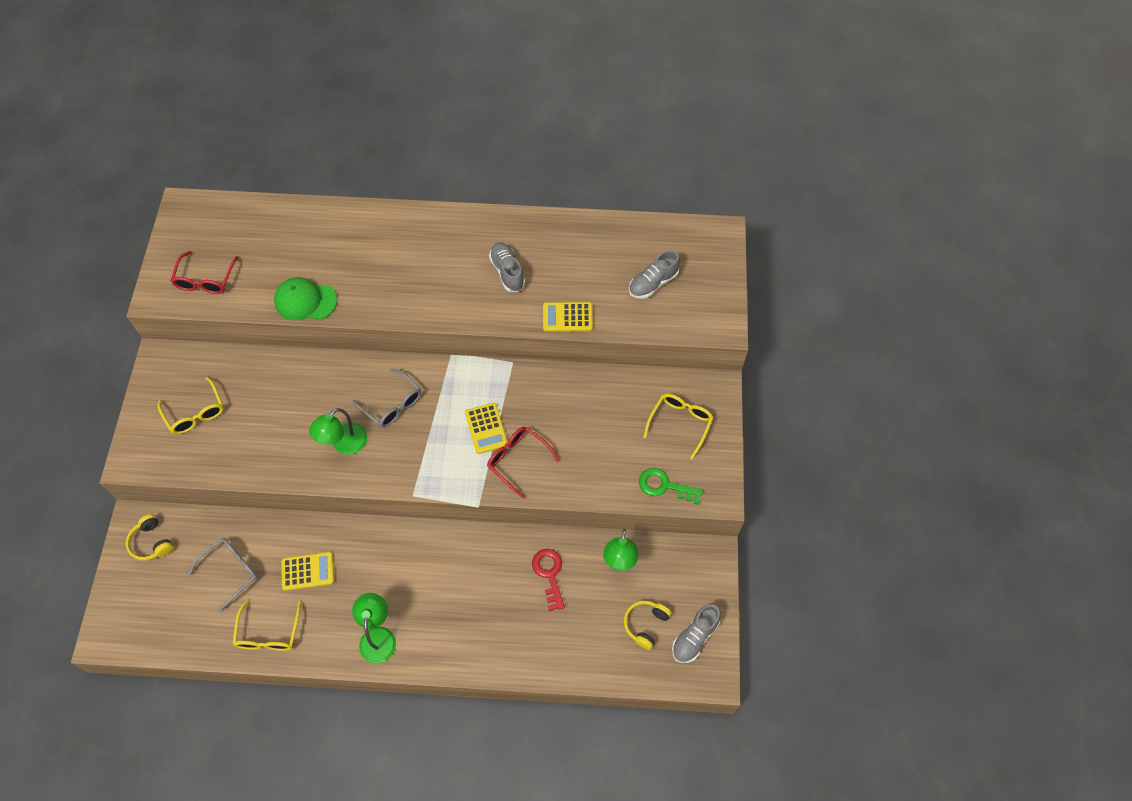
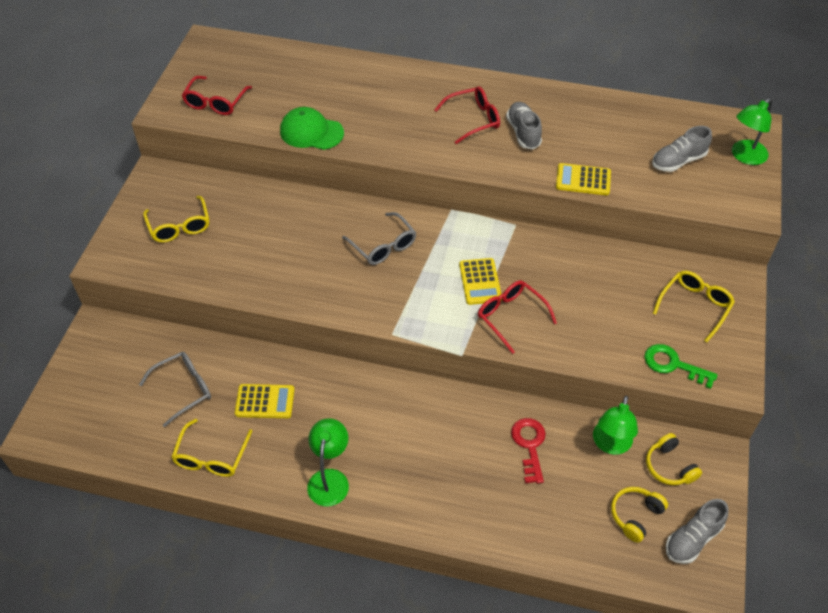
camera: 10 degrees right, 10 degrees down
yellow headphones [126,514,173,561] -> yellow headphones moved to [646,433,702,485]
green lamp [309,408,367,455] -> green lamp moved to [732,98,772,165]
none -> red glasses [434,86,500,144]

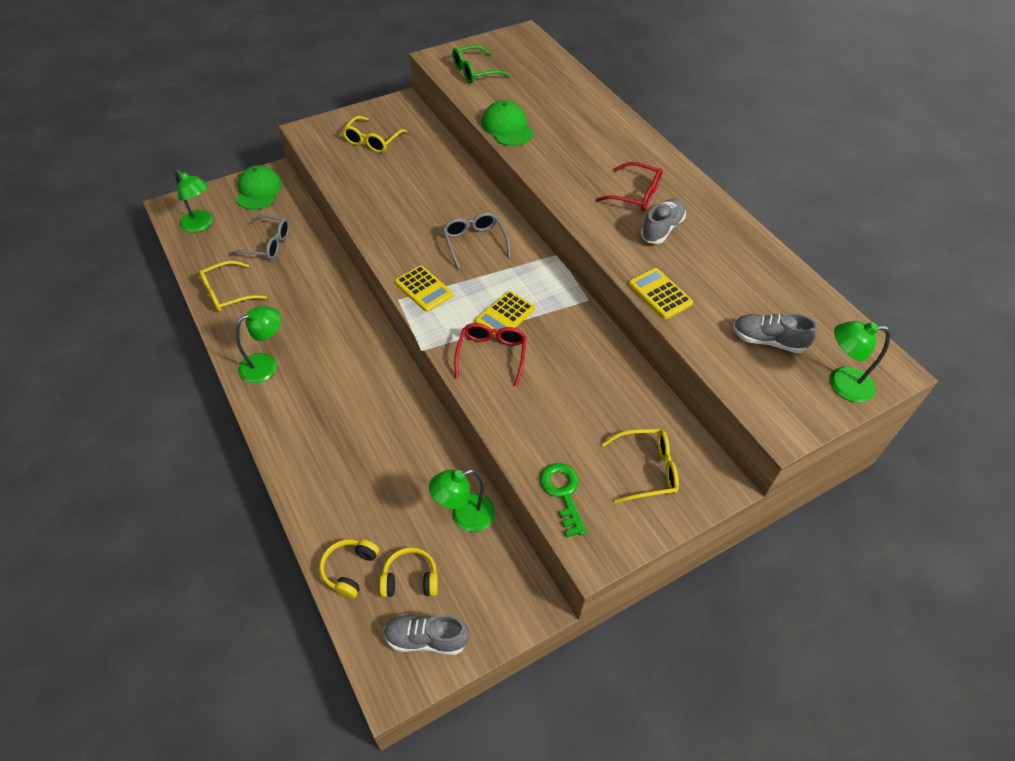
camera: 45 degrees right, 0 degrees up
red glasses [182,76,252,115] -> green glasses [452,45,510,84]
yellow calculator [235,384,295,418] -> yellow calculator moved to [395,265,453,312]
grey glasses [342,212,416,265] -> grey glasses turned 150 degrees clockwise [443,212,511,270]
red key [511,418,546,484] -> none
yellow headphones [646,433,702,485] -> yellow headphones moved to [319,539,379,599]
none -> green lamp [175,170,213,232]
none -> green cap [236,165,282,210]

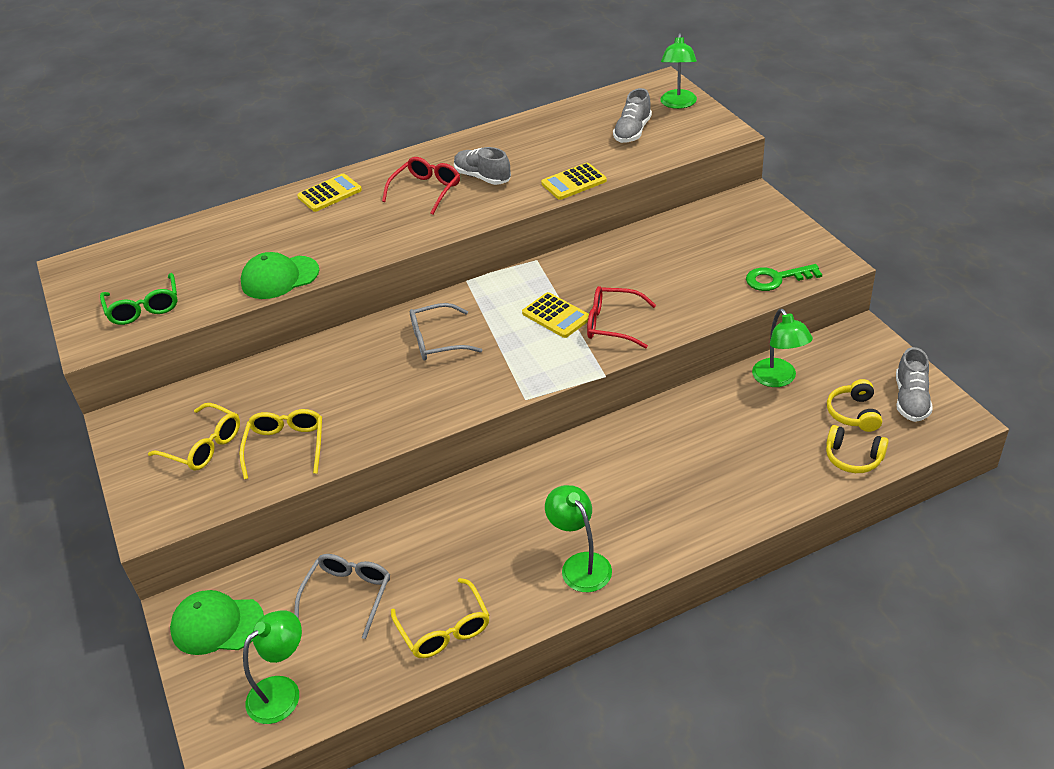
camera: 80 degrees left, 10 degrees down
yellow calculator [395,265,453,312] -> yellow calculator moved to [297,174,362,212]
yellow glasses [602,429,679,503] -> yellow glasses moved to [240,409,322,479]

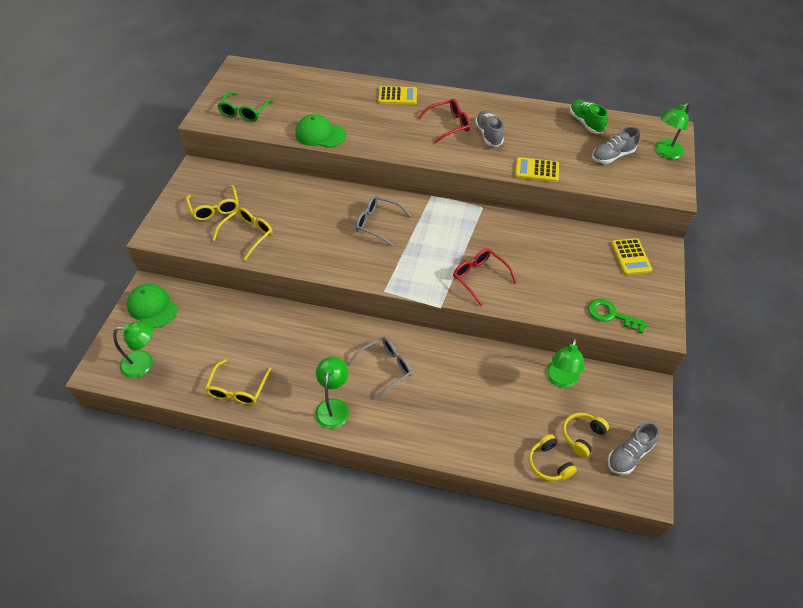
camera: 35 degrees right, 10 degrees up
grey glasses [294,554,390,639] -> grey glasses moved to [348,337,412,400]
yellow calculator [522,292,589,338] -> yellow calculator moved to [611,238,652,275]
none -> green shoe [570,100,608,133]

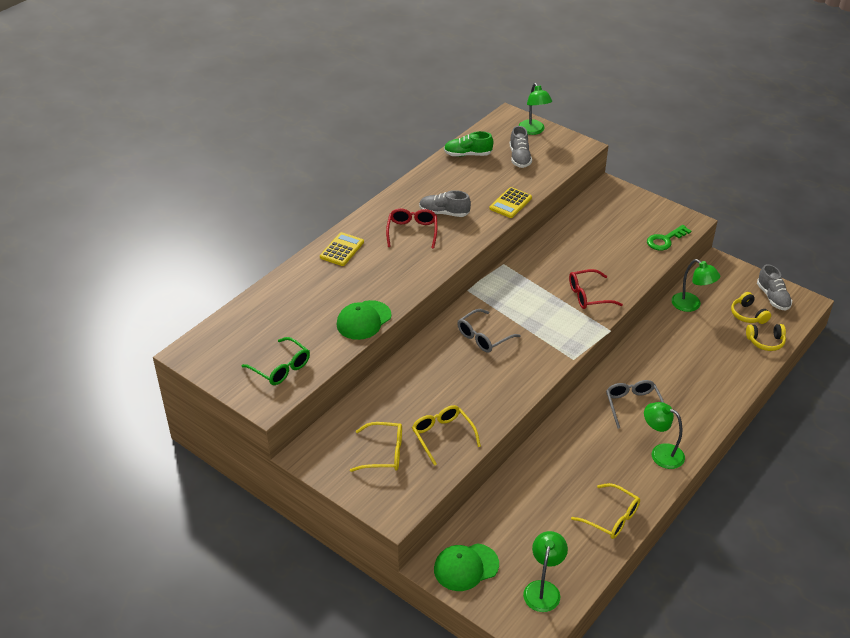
camera: 65 degrees left, 10 degrees down
yellow calculator [611,238,652,275] -> none

